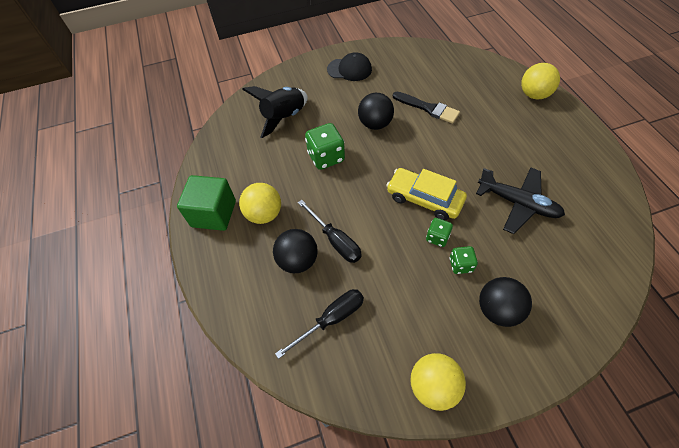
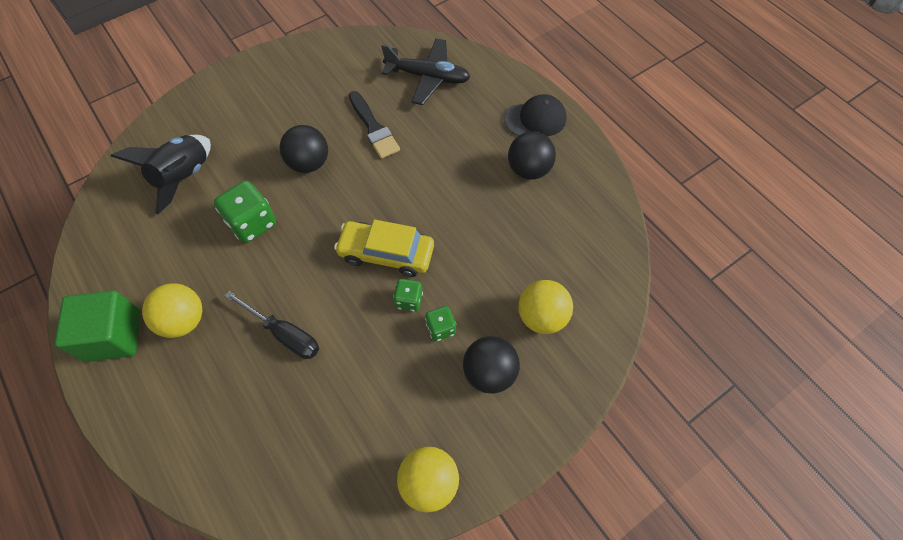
camera: 20 degrees left, 5 degrees up
black ball [273,229,318,273] -> black ball moved to [508,131,556,180]
black screwdriver [275,289,364,359] -> none
black cap [327,52,372,81] -> black cap moved to [504,94,567,136]
black brush [393,92,460,124] -> black brush turned 45 degrees clockwise [349,91,400,159]
black plane [476,168,565,234] -> black plane moved to [381,38,470,105]
yellow ball [521,63,560,100] -> yellow ball moved to [518,280,573,334]

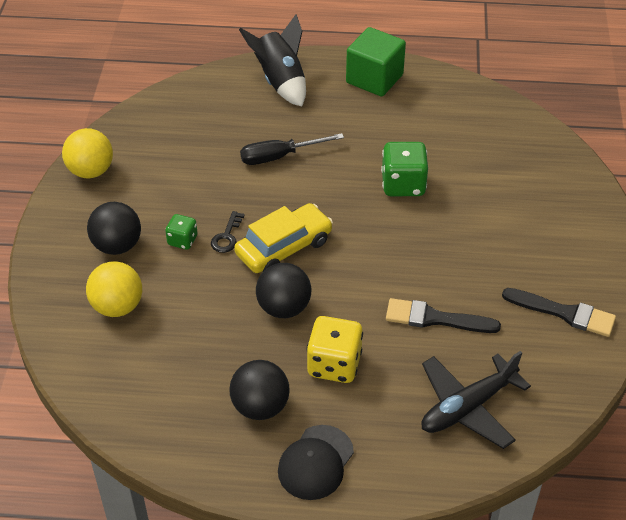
camera: 130 degrees right, 15 degrees down
black rocket [111,135,211,214] -> black rocket moved to [239,14,306,106]
yellow ball [142,283,202,338] -> none
black ball [280,125,328,173] -> black ball moved to [256,263,311,318]
green dice [393,279,423,312] -> black key [211,211,245,253]
none -> yellow dice [306,316,363,383]
none -> black brush [502,288,616,337]

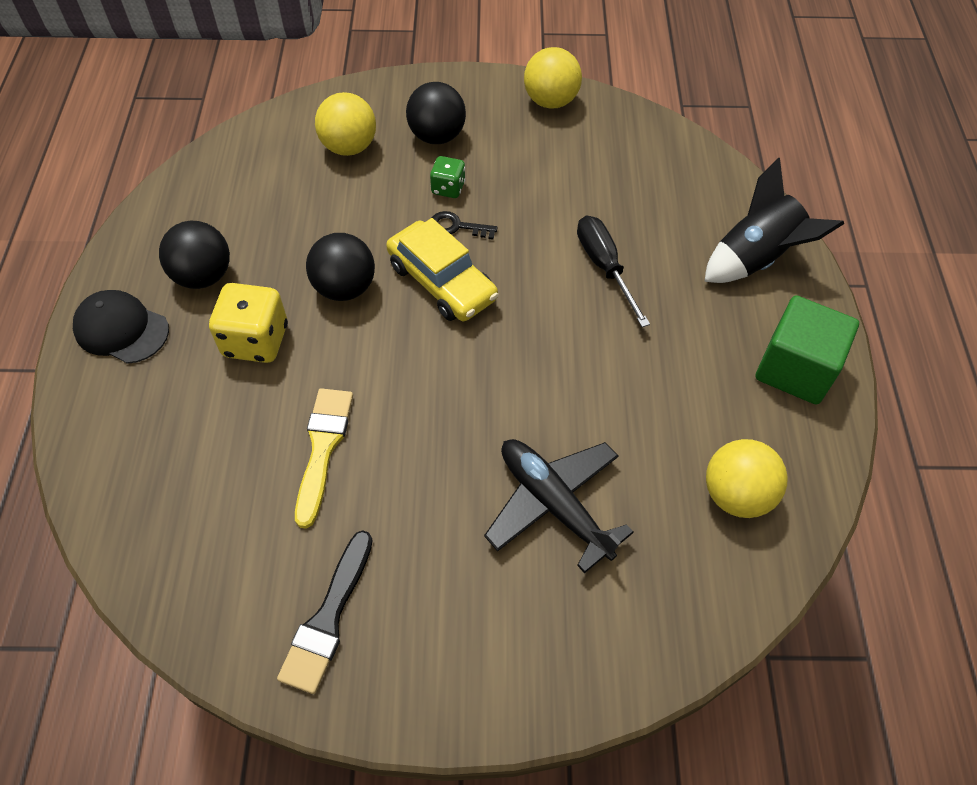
camera: 85 degrees right, 10 degrees up
green dice [381,142,428,196] -> none
black brush [386,298,501,333] -> yellow brush [295,388,353,529]
black plane [421,351,531,449] -> black plane moved to [484,439,634,573]
none -> yellow ball [706,439,788,518]

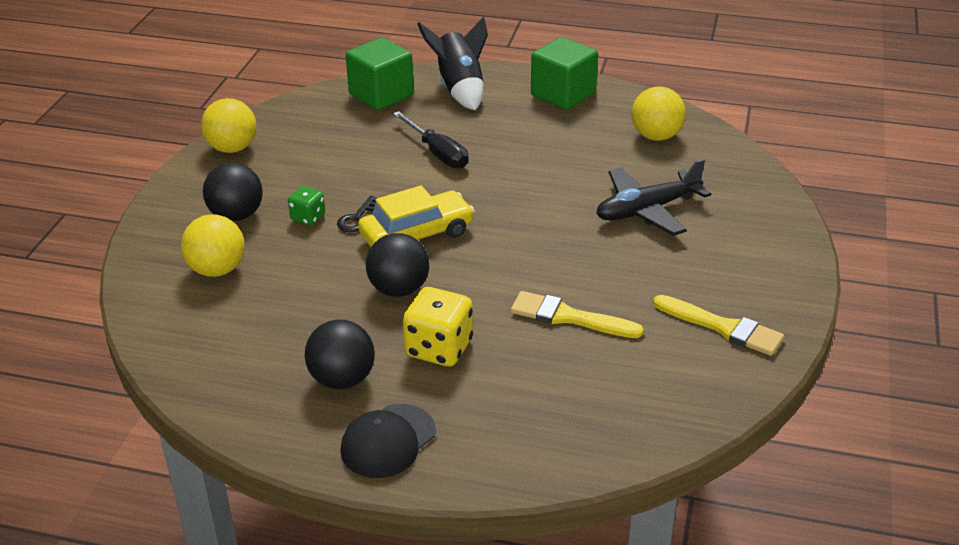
camera: 75 degrees left, 20 degrees down
black brush [277,530,373,694] -> yellow brush [653,295,784,356]
black screwdriver [577,216,650,327] -> black screwdriver turned 120 degrees counterclockwise [393,111,468,169]
none -> green cube [346,37,414,110]

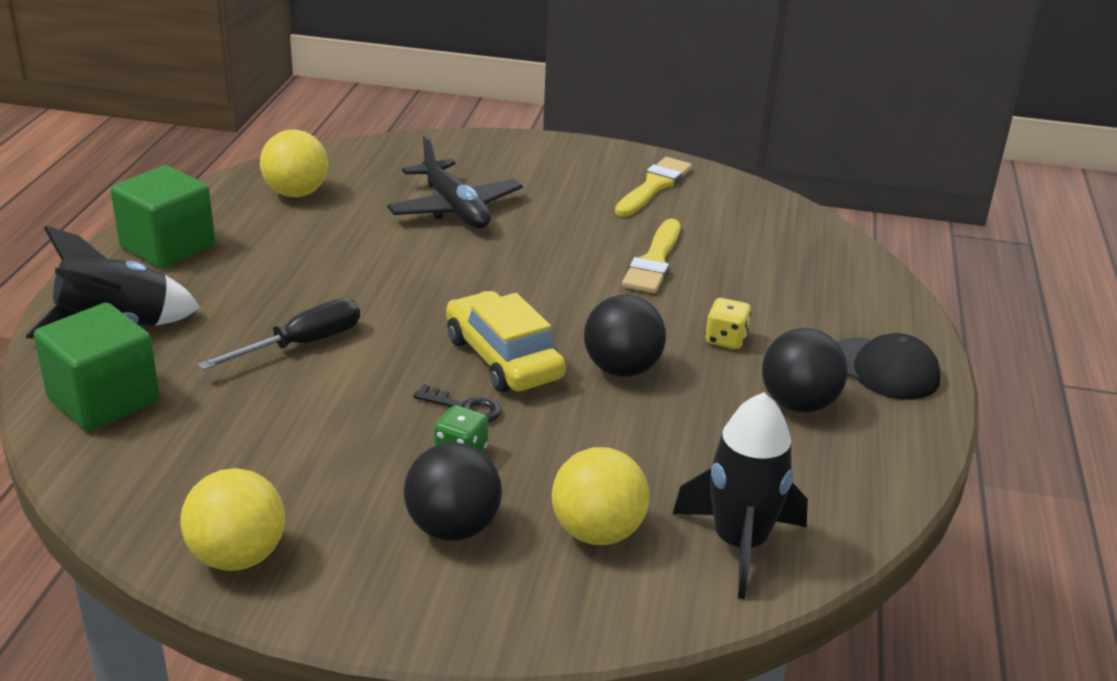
camera: 95 degrees left, 5 degrees down
yellow dice [403,287,473,367] -> yellow dice [705,298,751,349], size x0.57
none -> black rocket [673,392,808,599]

